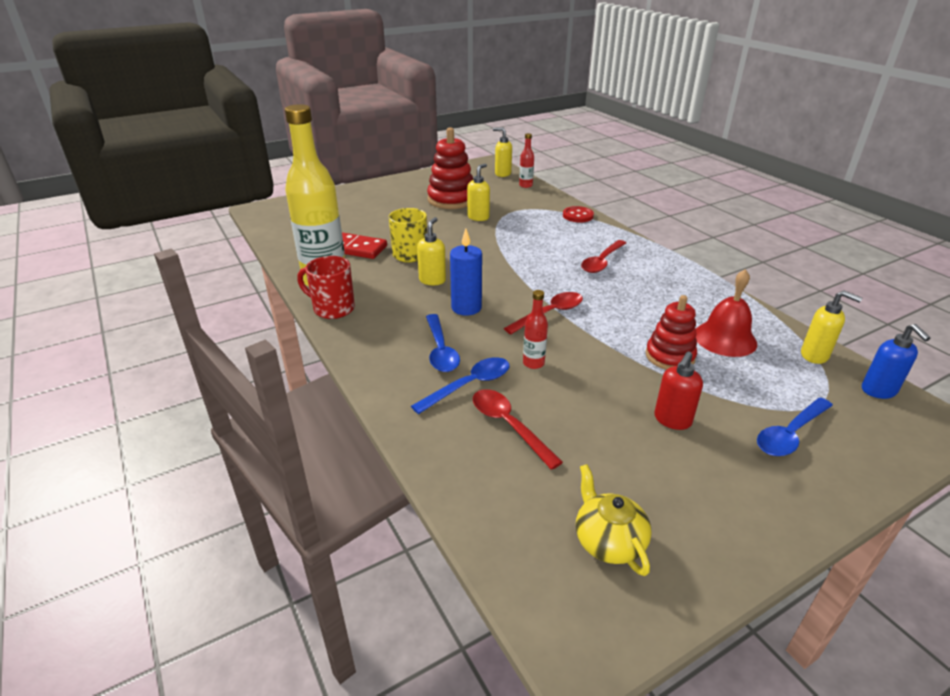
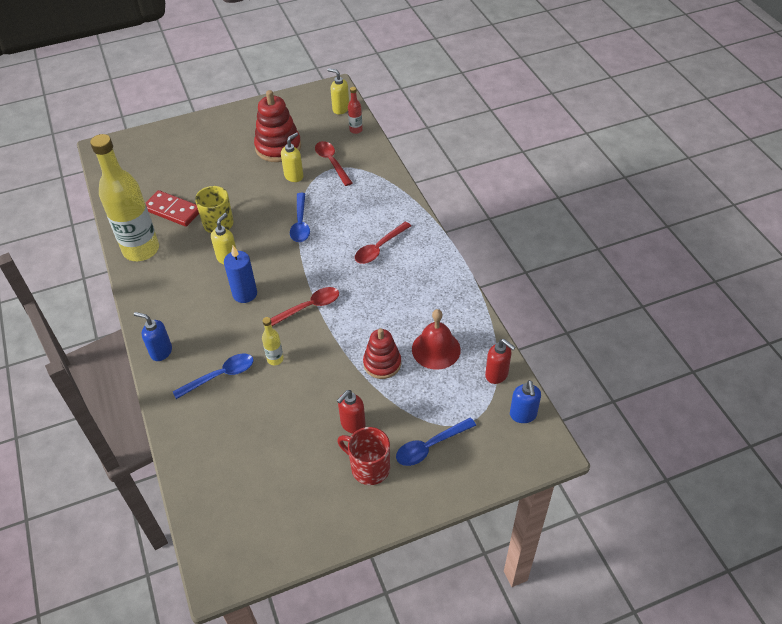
camera: 10 degrees right, 15 degrees up
red mug [297,256,355,319] -> red mug moved to [337,427,390,485]
blue spoon [426,314,460,372] -> blue spoon moved to [290,193,310,242]
red spoon [473,389,563,470] -> red spoon moved to [315,141,352,186]
red bottle [523,290,548,369] -> yellow bottle [262,317,284,365]
red button [563,206,594,222] -> none
yellow teapot [576,464,652,576] -> none
yellow soap dispenser [801,290,862,364] -> red soap dispenser [485,339,515,384]
none -> blue soap dispenser [134,312,172,361]

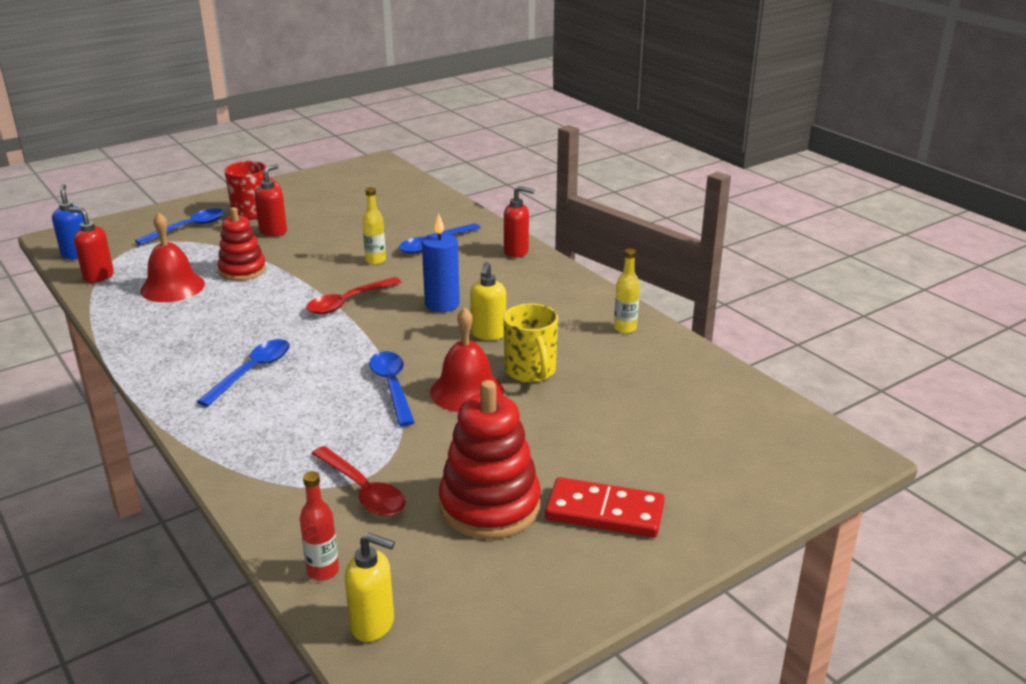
camera: 165 degrees right, 20 degrees down
yellow bottle [90,134,159,261] -> yellow bottle [614,248,640,333], size x0.41
blue soap dispenser [134,312,172,361] -> red soap dispenser [504,186,535,258]
red domino [146,190,199,227] -> red domino moved to [545,477,665,538]
yellow soap dispenser [281,132,304,182] -> none
red spoon [355,222,411,264] -> blue spoon [197,339,290,407]
none -> red bell [430,307,504,412]

